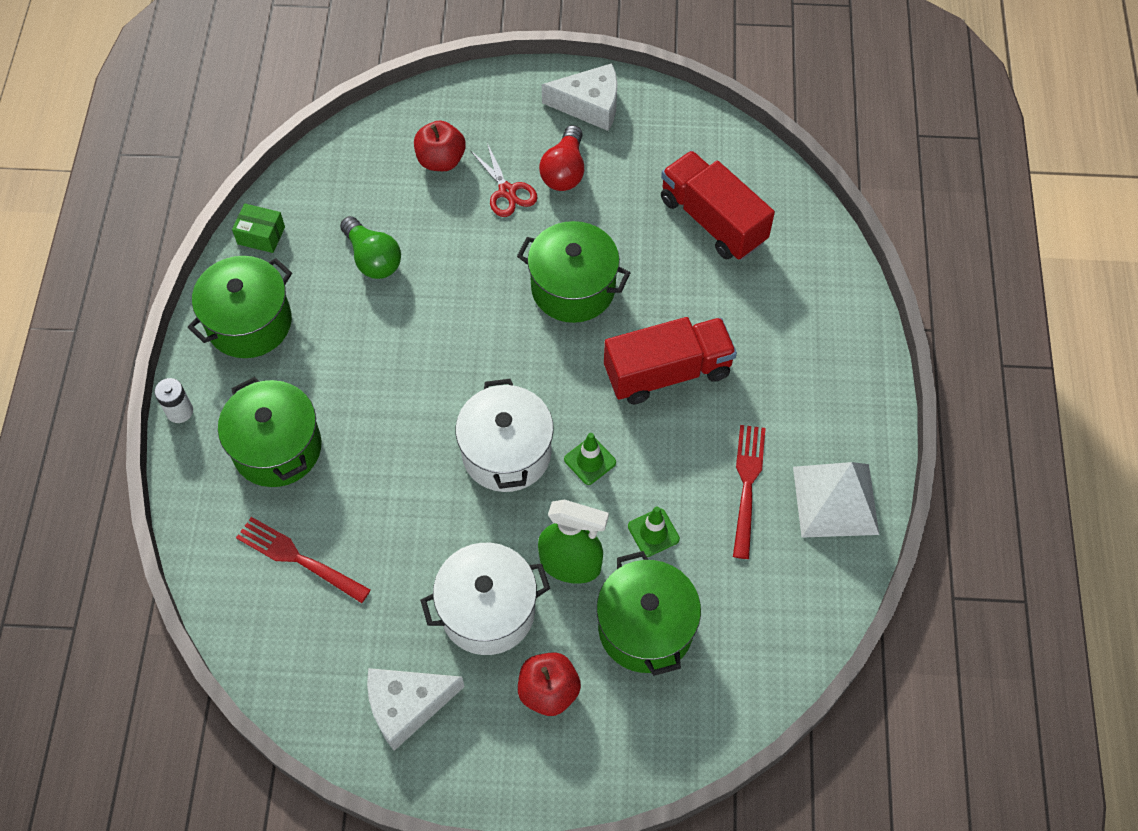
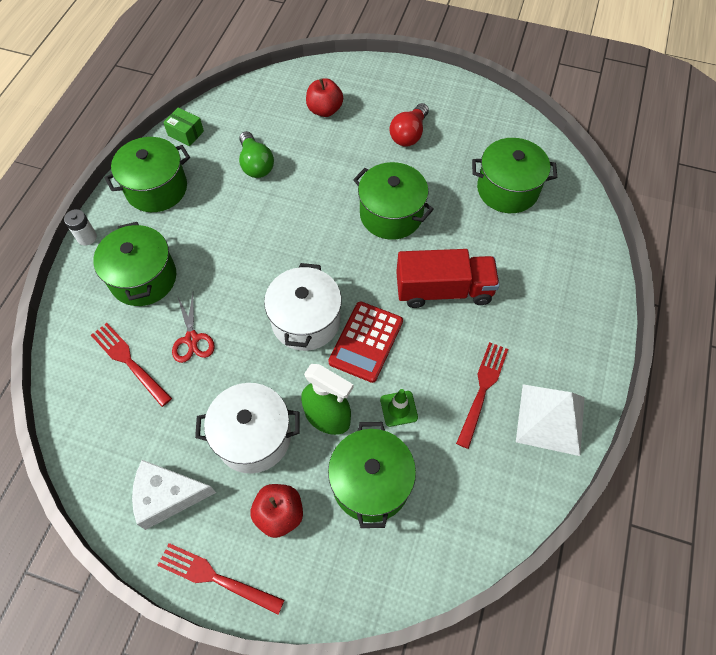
camera: 15 degrees right, 0 degrees up
red scissors [470,143,538,217] -> red scissors moved to [172,293,215,363]
white cheese [542,63,617,131] -> none
green traffic cone [564,433,616,485] -> red calculator [328,301,403,383]
red truck [661,151,775,260] -> green pot [472,138,557,213]
none -> red fork [157,543,284,615]

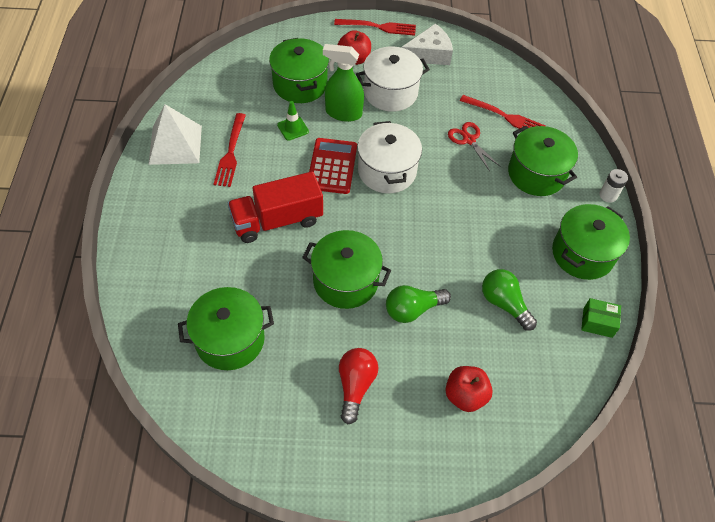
camera: 160 degrees right, 5 degrees down
none -> green light bulb [386,285,451,323]

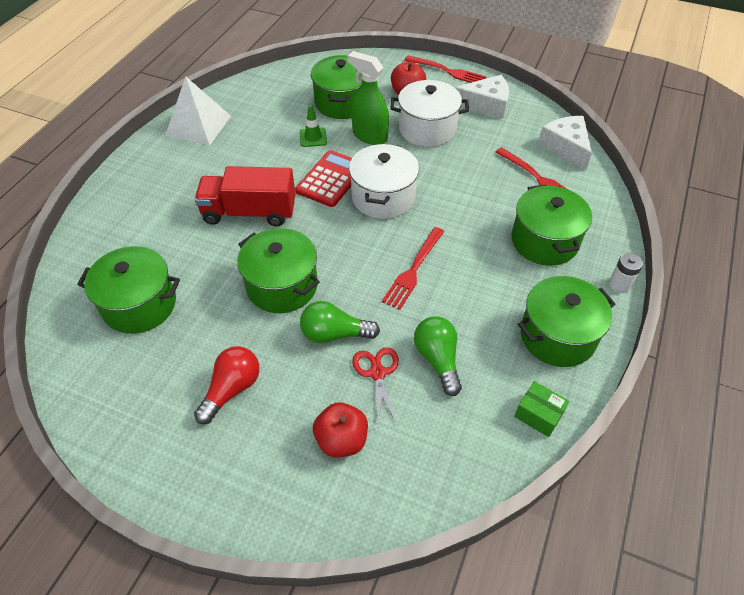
camera: 25 degrees right, 5 degrees down
red fork [214,113,246,187] -> red fork moved to [382,227,445,310]
red scissors [448,122,501,171] -> red scissors moved to [352,347,399,426]
none -> white cheese [538,116,592,170]

